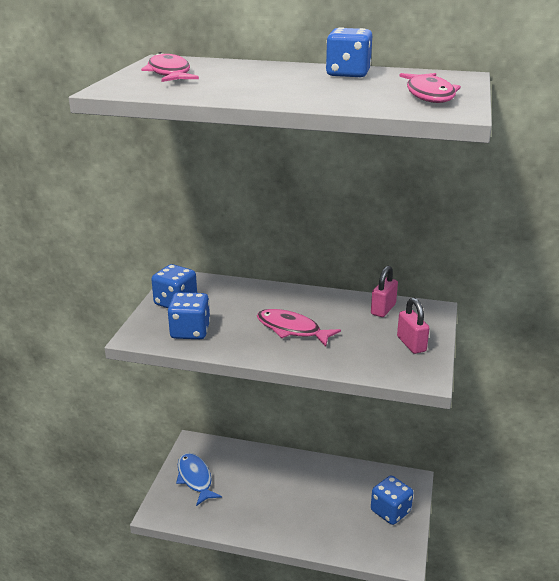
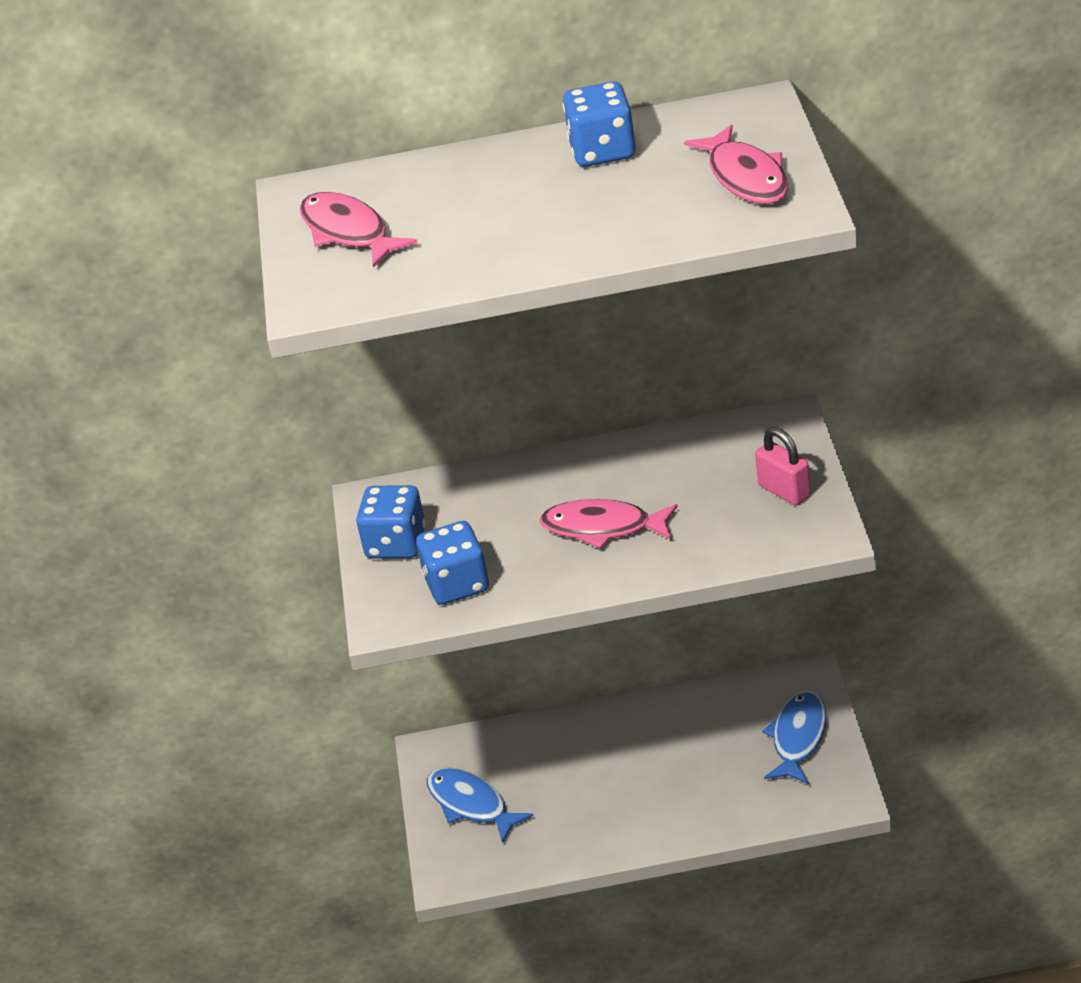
camera: 15 degrees left, 10 degrees up
pink padlock [371,266,398,317] -> none
blue dice [371,476,413,525] -> blue fish [762,690,827,784]

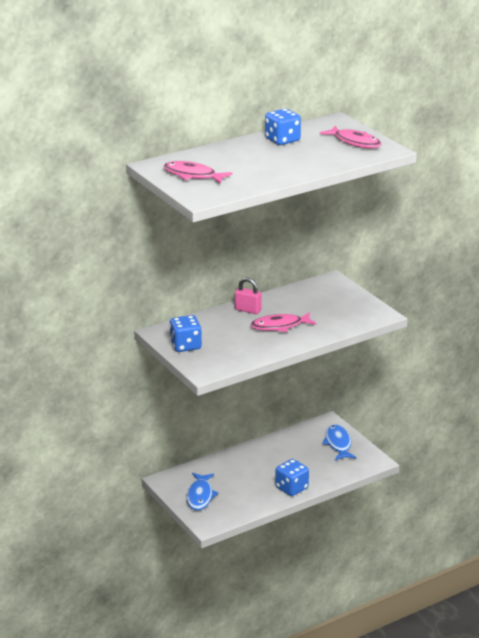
camera: 30 degrees left, 10 degrees down
blue dice [416,521,489,605] -> blue dice moved to [275,459,309,496]
blue fish [427,767,534,843] -> blue fish turned 105 degrees counterclockwise [186,473,219,510]
pink padlock [755,427,811,505] -> pink padlock moved to [235,277,262,314]

